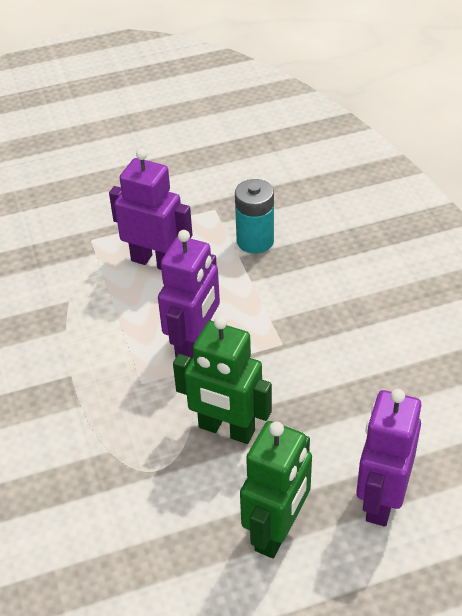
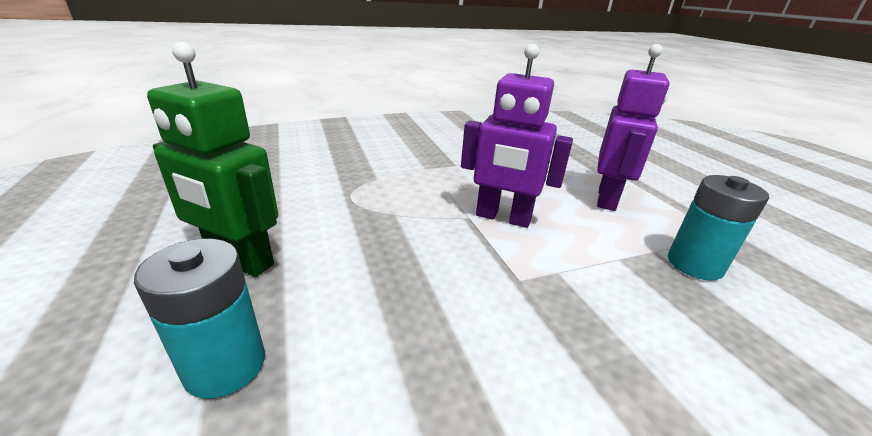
camera: 85 degrees right, 15 degrees down
green robot [173,316,272,444] -> none
purple robot [356,389,421,526] -> turquoise battery [134,238,265,399]

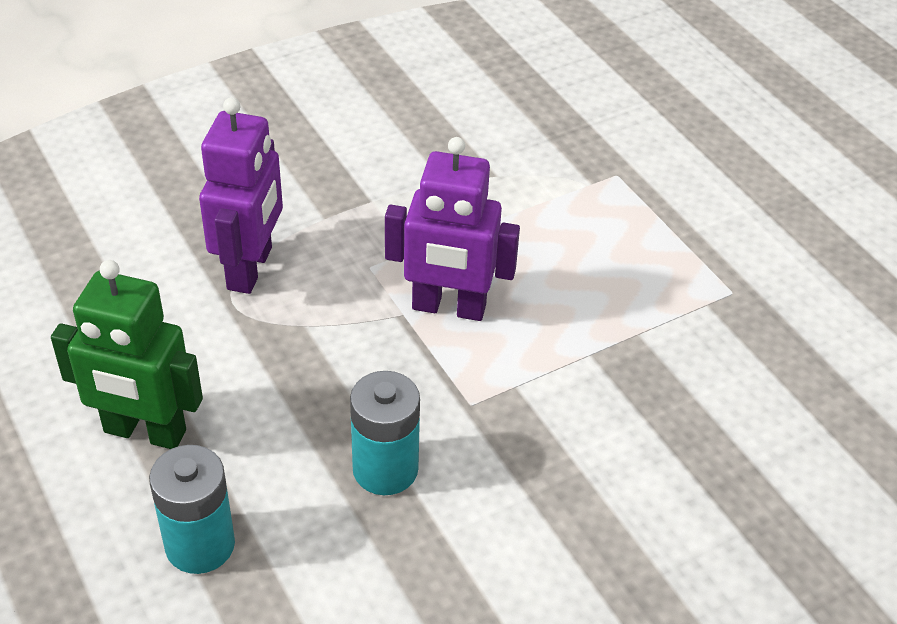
camera: 10 degrees left, 15 degrees up
purple robot [597,44,669,211] -> purple robot moved to [199,97,283,294]
turquoise battery [668,175,769,281] -> turquoise battery moved to [350,371,420,495]

